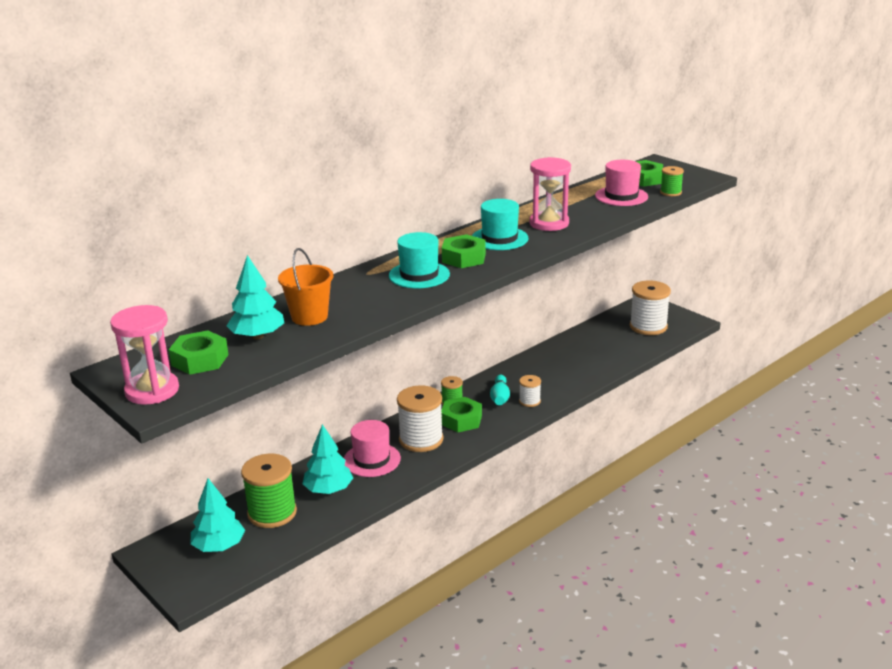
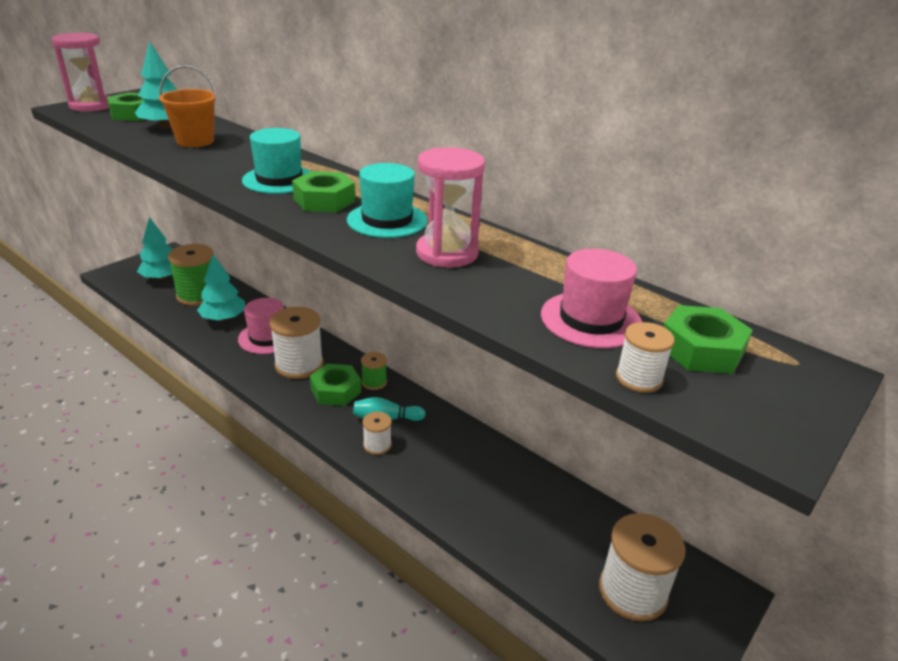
camera: 80 degrees right, 5 degrees up
green spool [660,166,684,196] -> white spool [616,322,675,393]

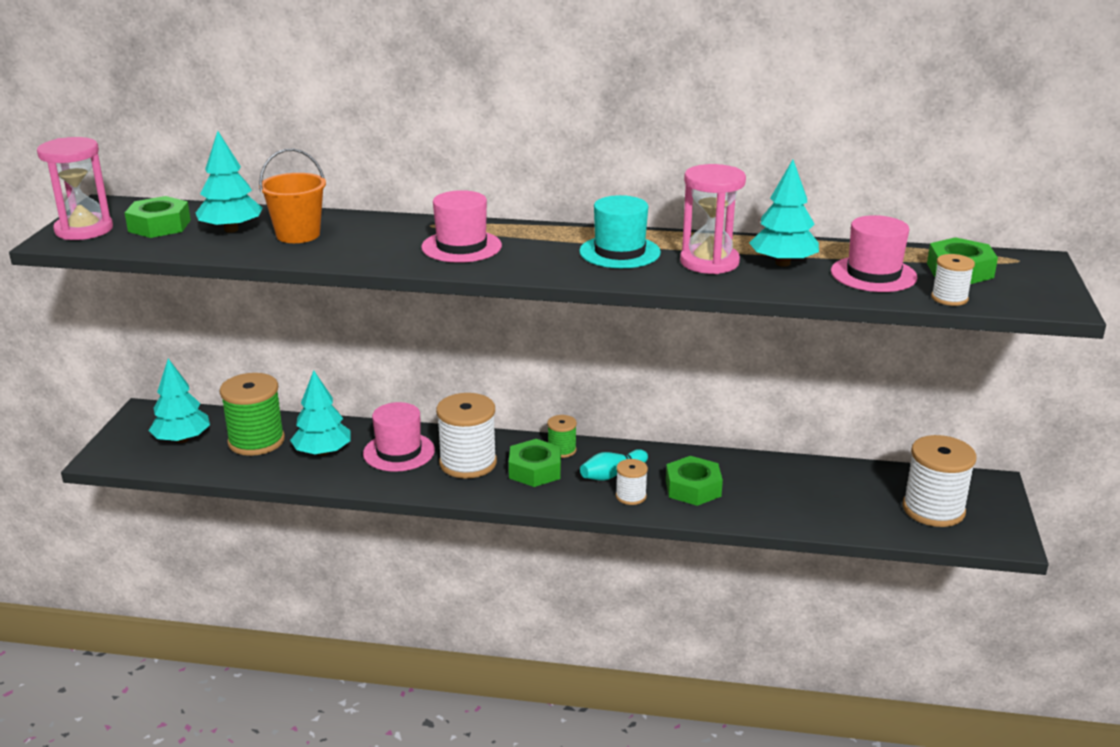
camera: 30 degrees left, 5 degrees down
turquoise hat [242,128,311,194] -> pink hat [421,190,502,263]
green nut [292,171,355,212] -> green nut moved to [666,456,723,506]
none -> turquoise tree [749,160,819,267]

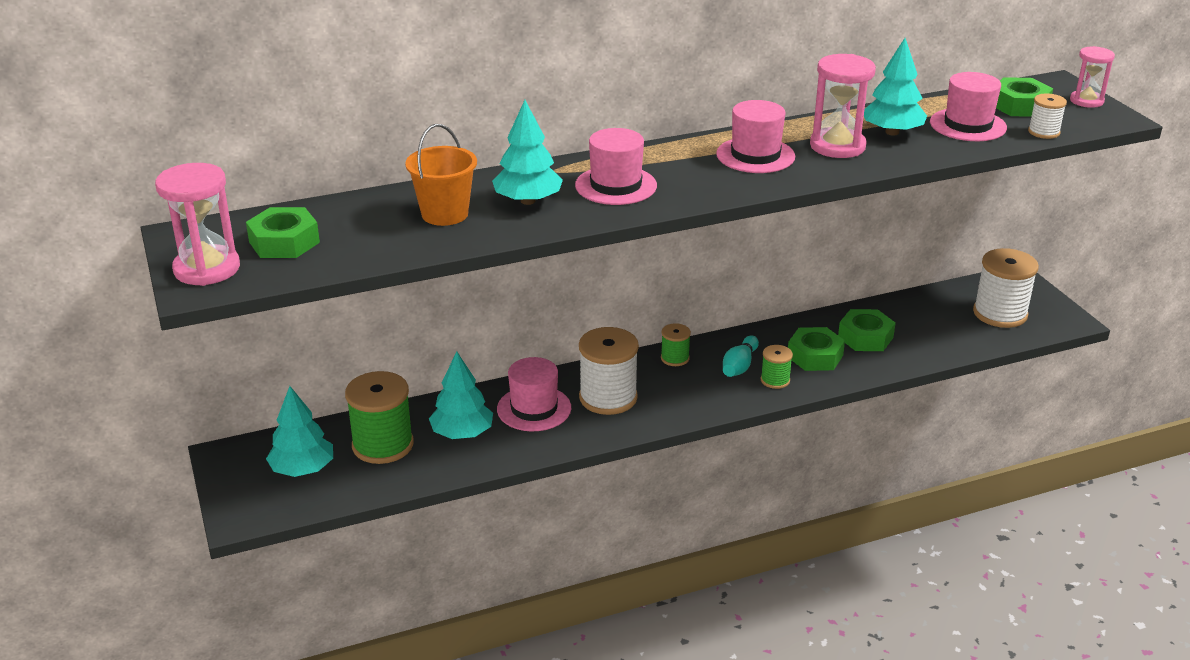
camera: 30 degrees left, 5 degrees up
turquoise tree [196,131,263,233] -> turquoise tree moved to [492,100,563,205]
green nut [509,439,561,487] -> green nut moved to [838,309,896,351]
turquoise hat [579,195,661,268] -> pink hat [716,100,795,173]
white spool [616,459,648,505] -> green spool [761,345,793,389]
none -> pink hourglass [1070,46,1115,108]

